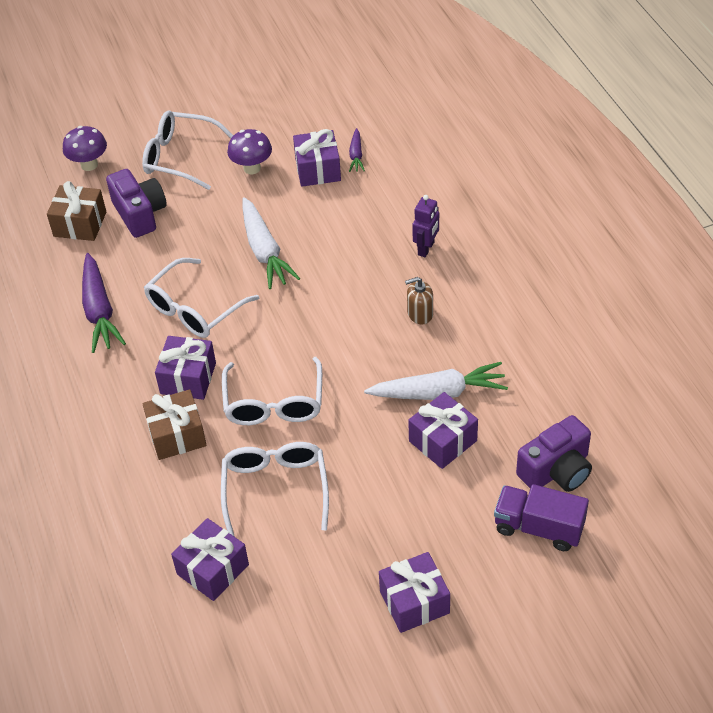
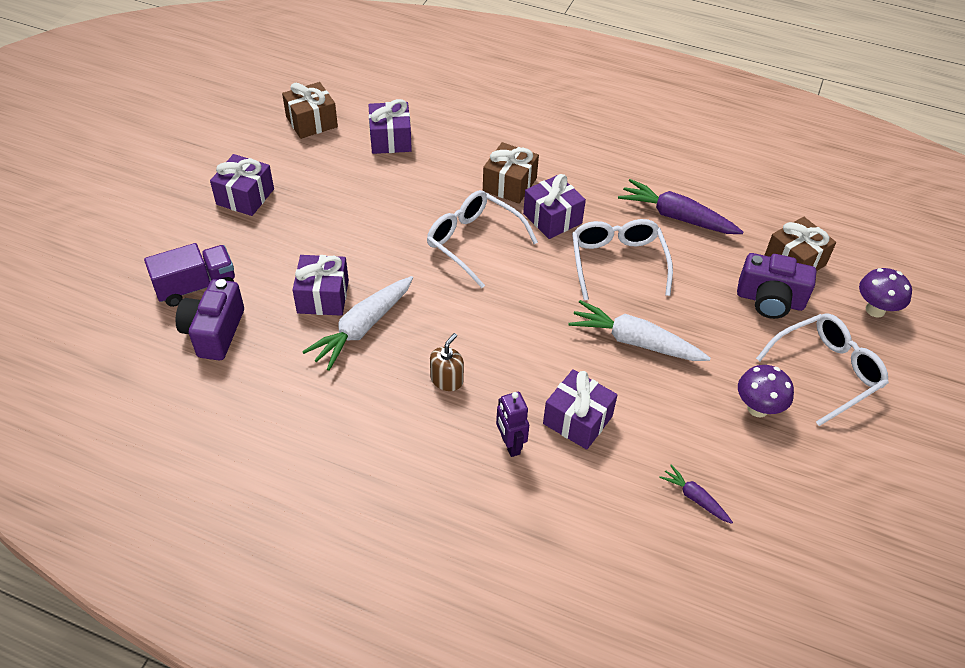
camera: 130 degrees right, 0 degrees up
white glasses [221,442,329,537] -> none
purple gift [293,129,341,187] -> purple gift moved to [543,369,618,450]
none -> brown gift [282,82,338,139]

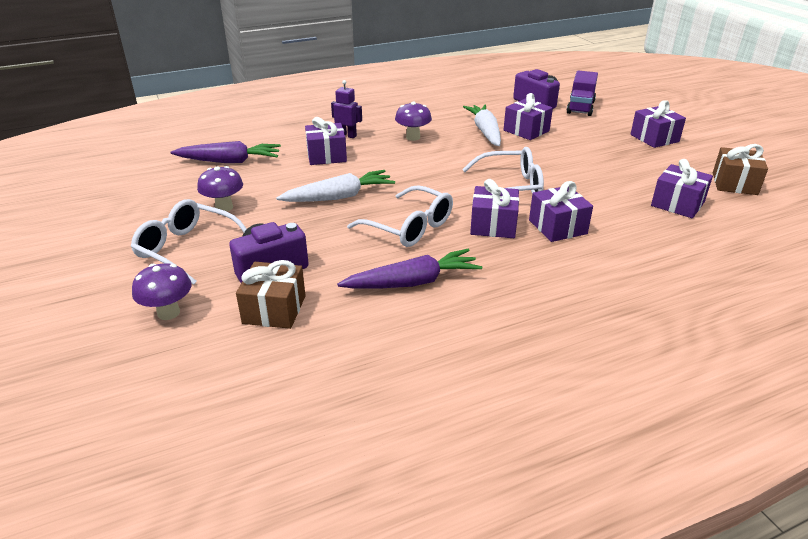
camera: 135 degrees right, 15 degrees down
brown soap dispenser [430,333,464,391] -> purple mushroom [395,102,432,141]
brown gift [483,142,539,204] -> purple gift [529,181,593,242]
purple carrot [659,465,733,524] -> purple carrot [171,141,281,163], size x1.94
white glasses [756,313,889,426] -> white glasses turned 105 degrees clockwise [131,199,247,285]

